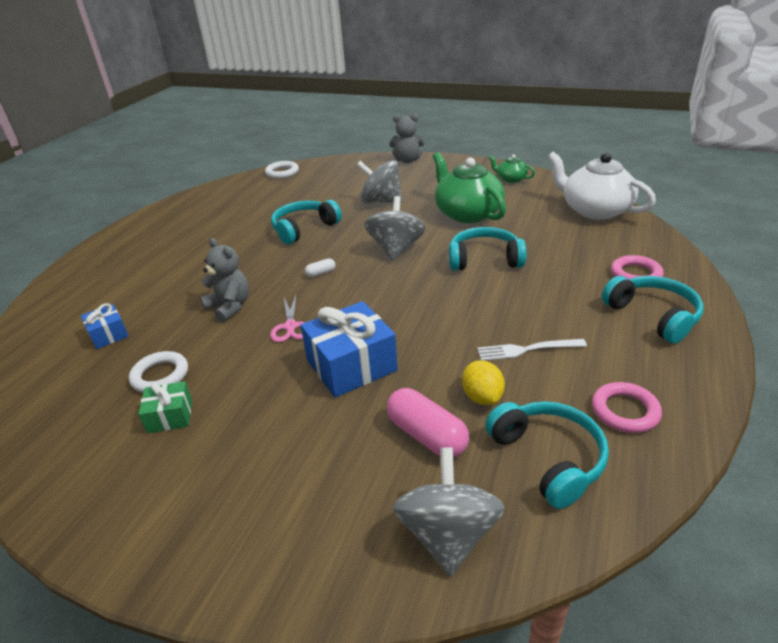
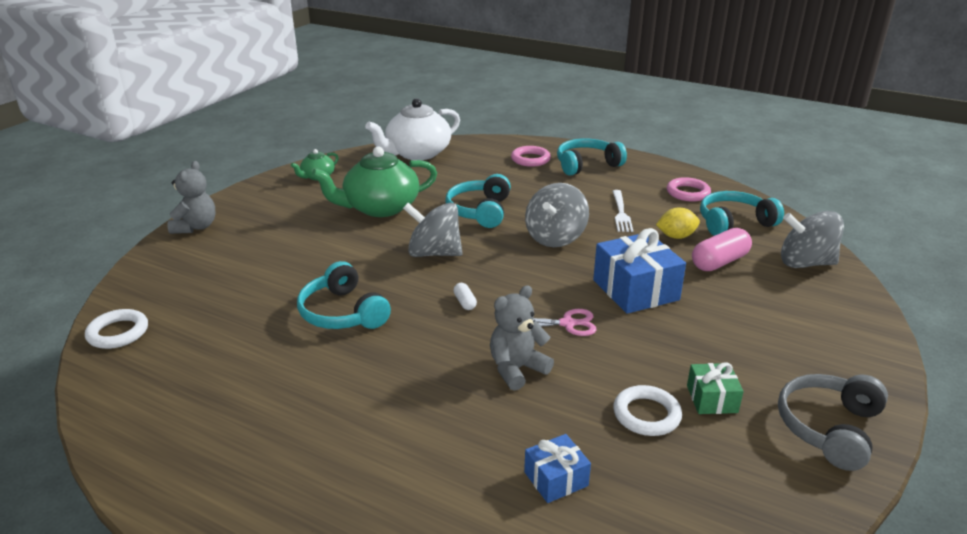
camera: 85 degrees left, 5 degrees down
grey spinning top [357,160,402,203] -> grey spinning top moved to [525,183,589,247]
none -> grey headphones [778,374,888,471]

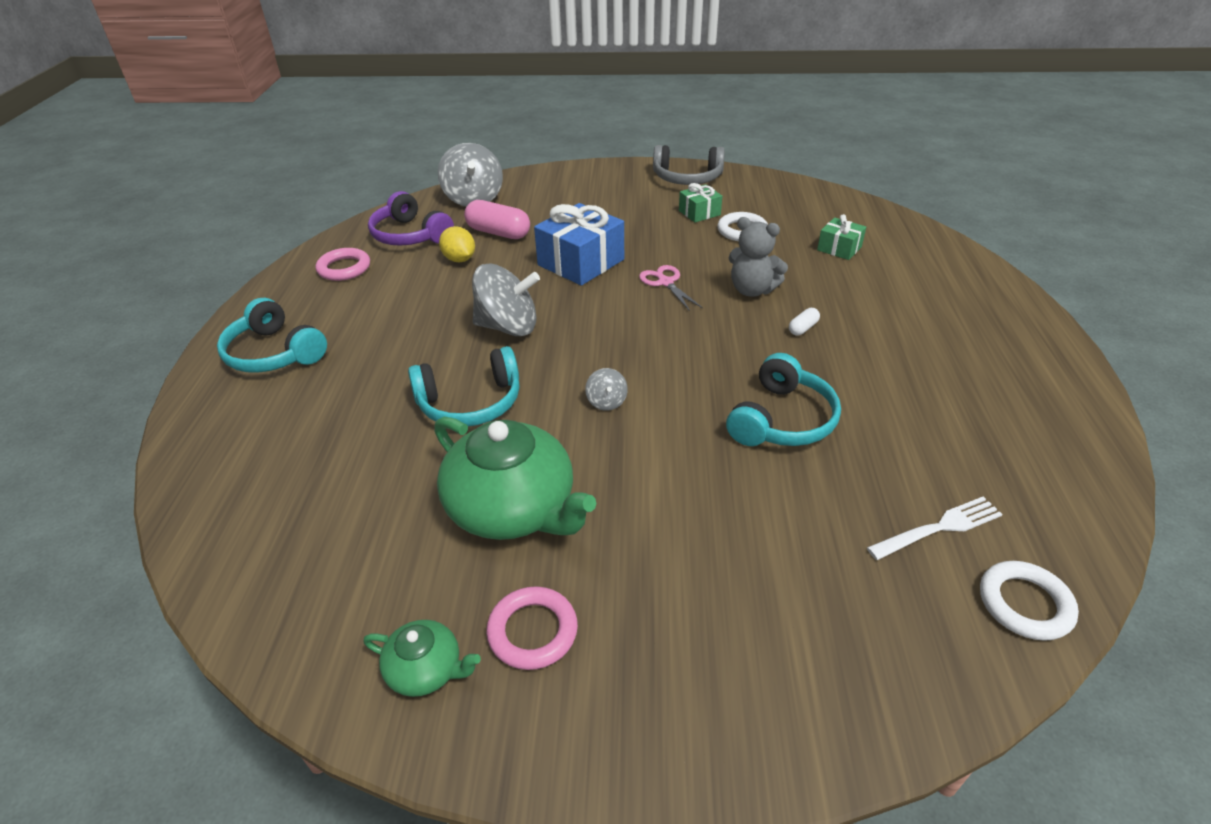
camera: 115 degrees left, 10 degrees up
grey teddy bear [167,161,215,234] -> none
white teapot [365,98,460,160] -> none
grey spinning top [403,203,463,257] -> grey spinning top [585,368,628,411], size x0.46
white capsule [454,283,477,310] -> white capsule moved to [789,308,820,335]
pink ring [511,146,551,167] -> pink ring moved to [486,586,578,670]
blue gift [524,434,591,503] -> green gift [817,214,866,260]
white fork [612,190,633,232] -> white fork moved to [867,496,1003,560]
turquoise headphones [700,191,784,236] -> purple headphones [368,191,454,246]

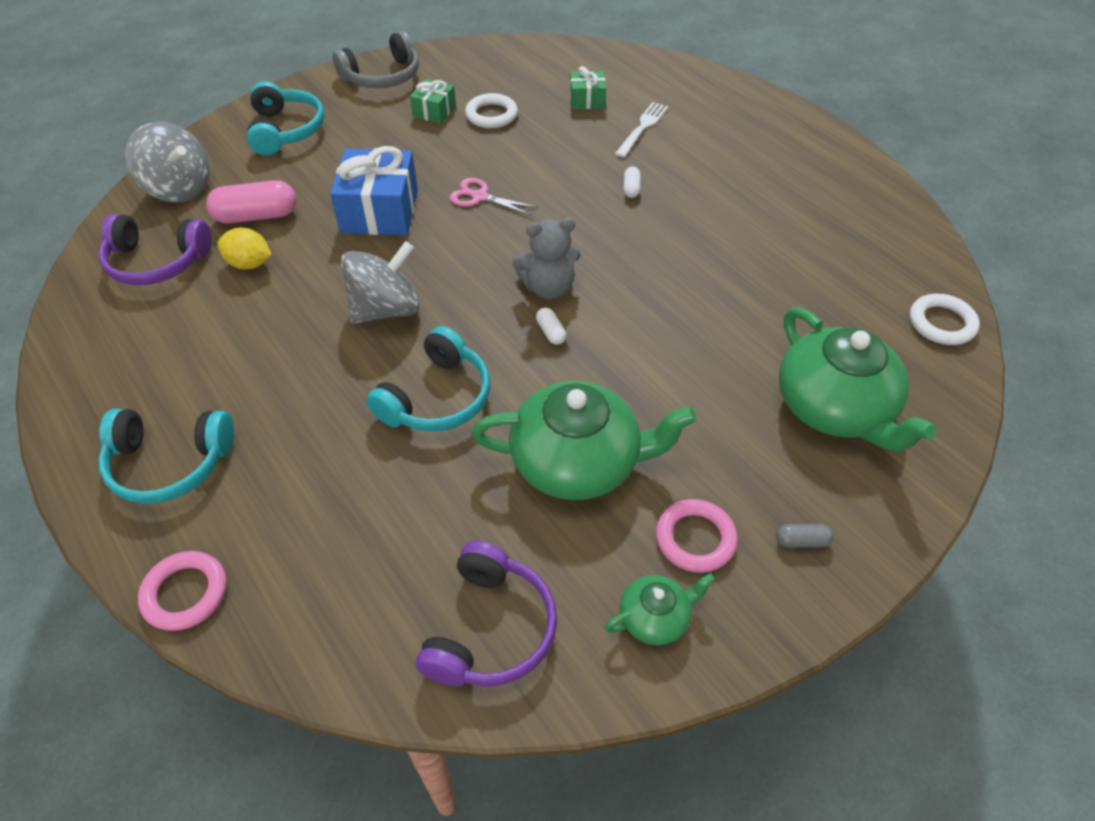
camera: 40 degrees left, 10 degrees up
pink ring [316,248,370,281] -> pink ring moved to [138,551,226,631]
grey spinning top [585,368,628,411] -> white capsule [536,307,566,345]
turquoise headphones [726,353,841,446] -> turquoise headphones moved to [247,81,324,155]
grey teddy bear [729,217,788,297] -> grey teddy bear moved to [512,218,581,299]
white fork [867,496,1003,560] -> white fork moved to [615,102,668,158]
none -> purple headphones [416,541,557,687]
none -> grey capsule [776,524,833,548]
none -> green teapot [779,307,937,452]

